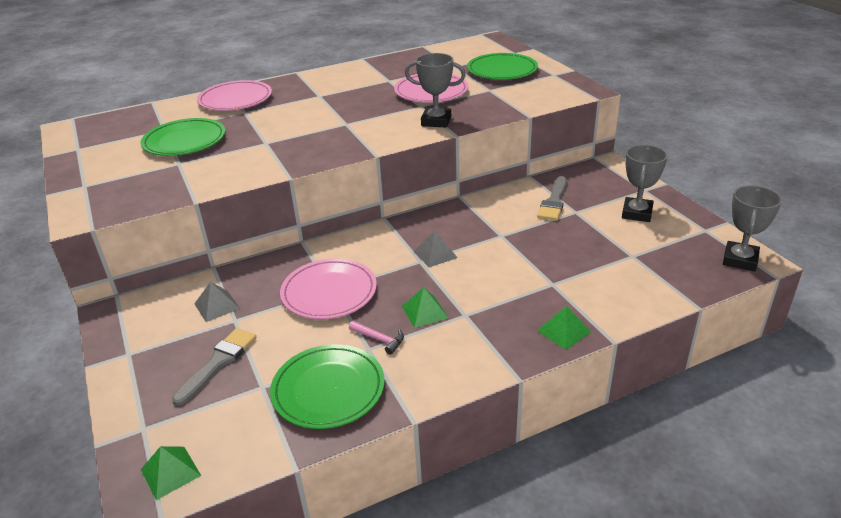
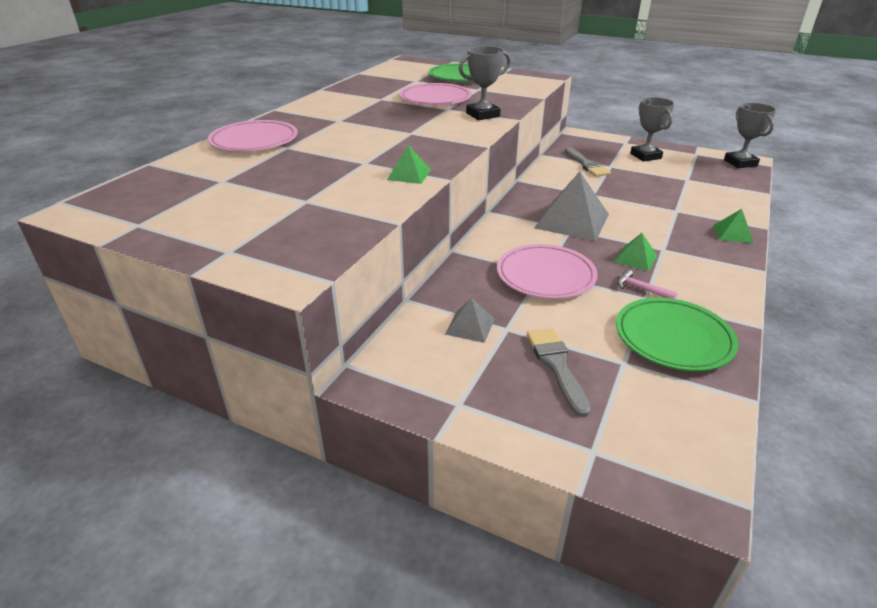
camera: 40 degrees left, 0 degrees up
green plate [140,118,225,156] -> none
green pyramid [141,446,201,500] -> green pyramid moved to [387,145,431,184]
pink hammer [349,321,404,355] -> pink hammer turned 135 degrees counterclockwise [617,269,677,299]
grey pyramid [414,231,458,267] -> grey pyramid [534,172,609,241], size x1.97

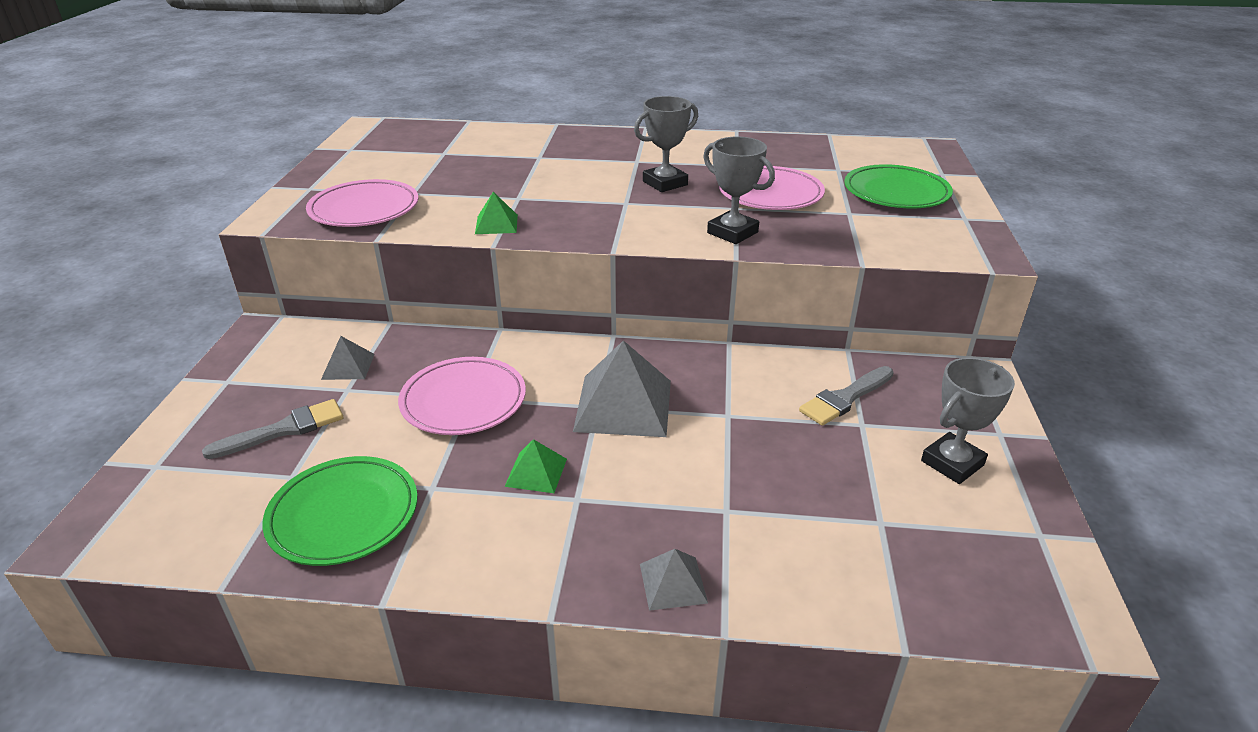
camera: 70 degrees right, 0 degrees up
pink plate [208,120,298,151] -> pink plate moved to [306,179,418,227]
pink hammer [617,269,677,299] -> none
green pyramid [714,209,754,243] -> grey pyramid [640,549,708,611]
grey trophy [724,103,776,168] -> grey trophy moved to [634,96,698,192]

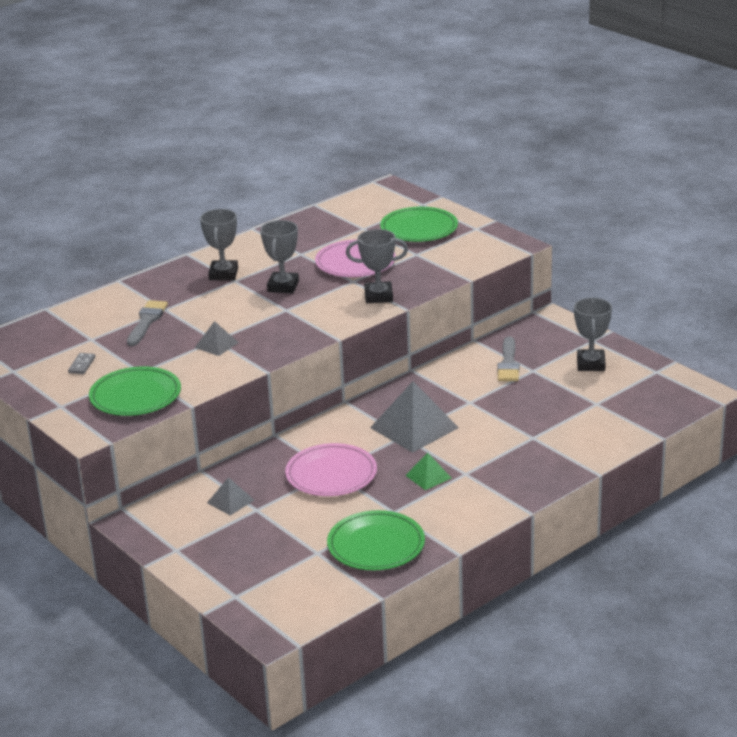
camera: 45 degrees left, 5 degrees down
grey brush [202,399,343,459] -> grey brush moved to [127,300,168,346]
pink plate [306,179,418,227] -> green plate [89,366,181,416]
green pyramid [475,192,518,234] -> none
grey pyramid [640,549,708,611] -> grey pyramid moved to [195,321,239,356]
none -> grey domino [68,353,95,374]
none -> grey trophy [200,209,238,280]

